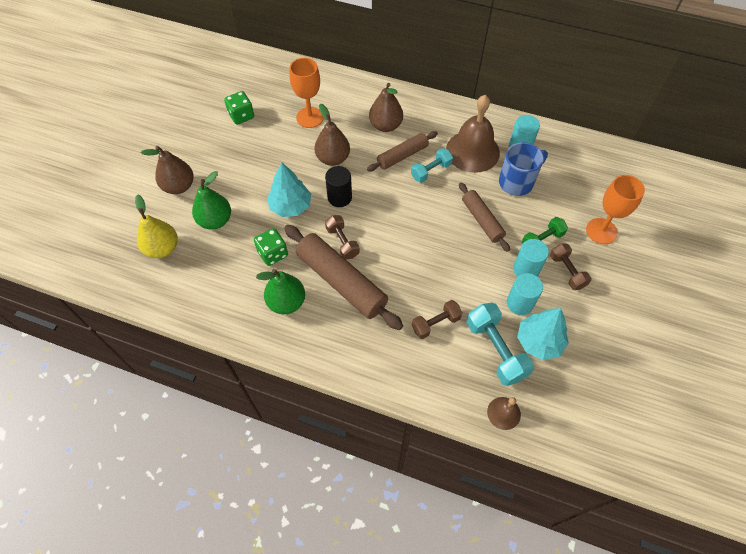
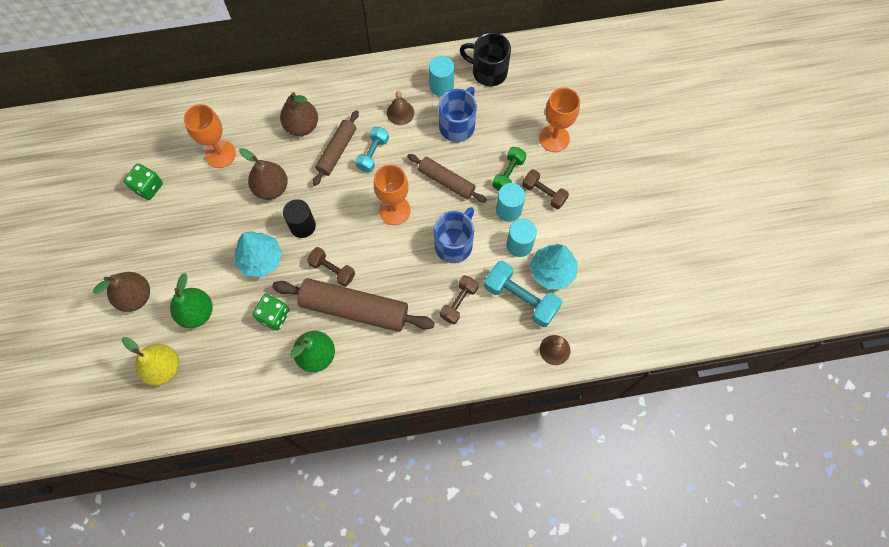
camera: 30 degrees left, 10 degrees up
brown bell [446,95,500,173] -> brown bell [387,91,414,125], size x0.49
none -> orange goblet [374,164,411,225]
none -> blue mug [434,207,474,263]
none -> black mug [460,32,511,86]

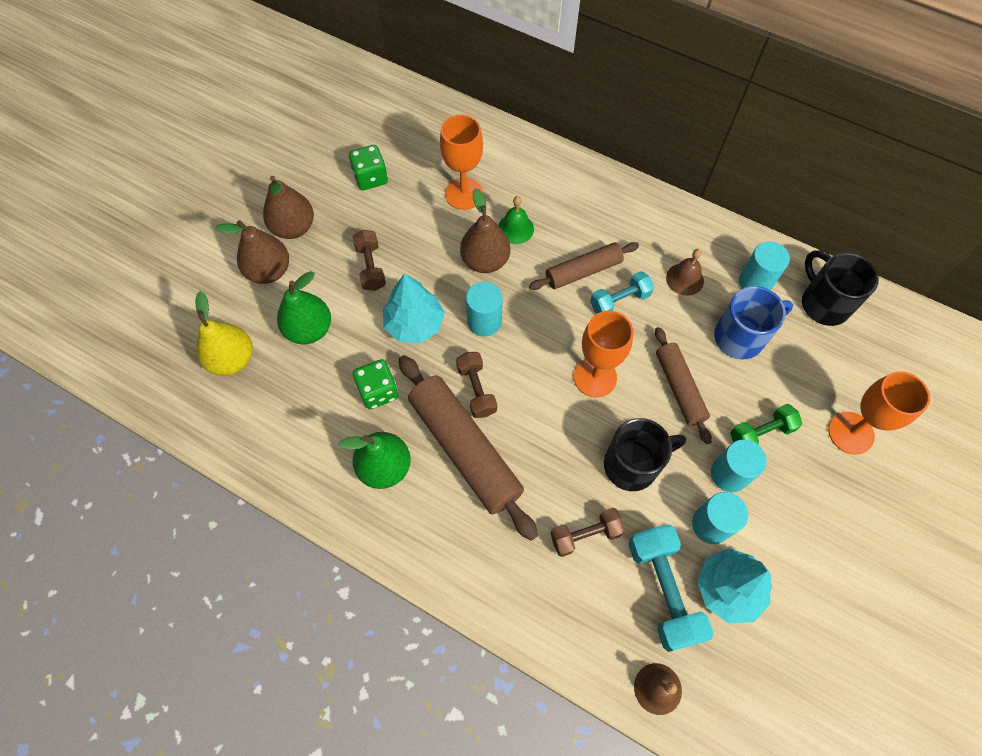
camera: 40 degrees right, 5 degrees down
brown pear [280,92,318,136] -> brown pear moved to [263,176,314,239]
black cylinder [283,199,316,238] -> turquoise cylinder [466,282,503,337]
blue mug [434,207,474,263] -> black mug [604,418,686,491]
brown dumbbell [522,169,569,209] -> brown dumbbell moved to [353,230,386,291]
none -> green bell [498,196,534,244]

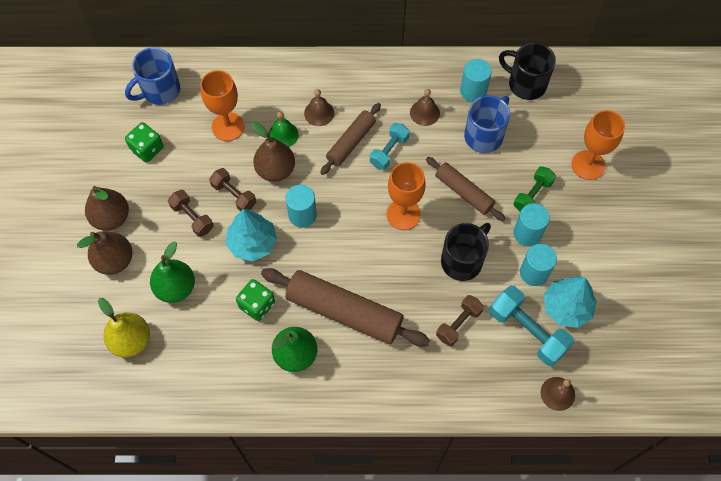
camera: 30 degrees left, 0 degrees up
brown dumbbell [456,352,497,418] -> brown dumbbell moved to [209,168,256,211]
none -> blue mug [125,47,180,105]
none -> brown bell [304,89,334,126]

